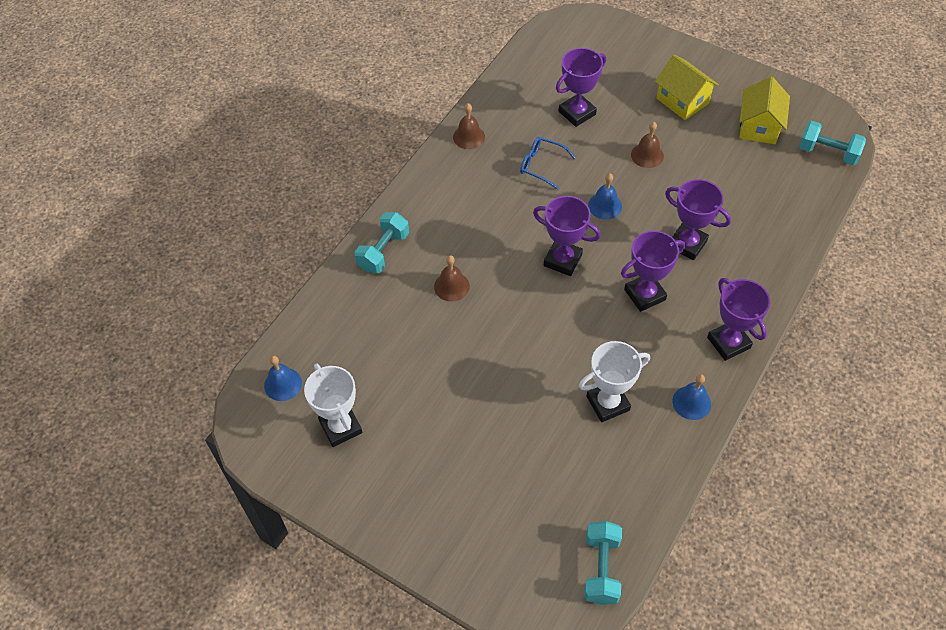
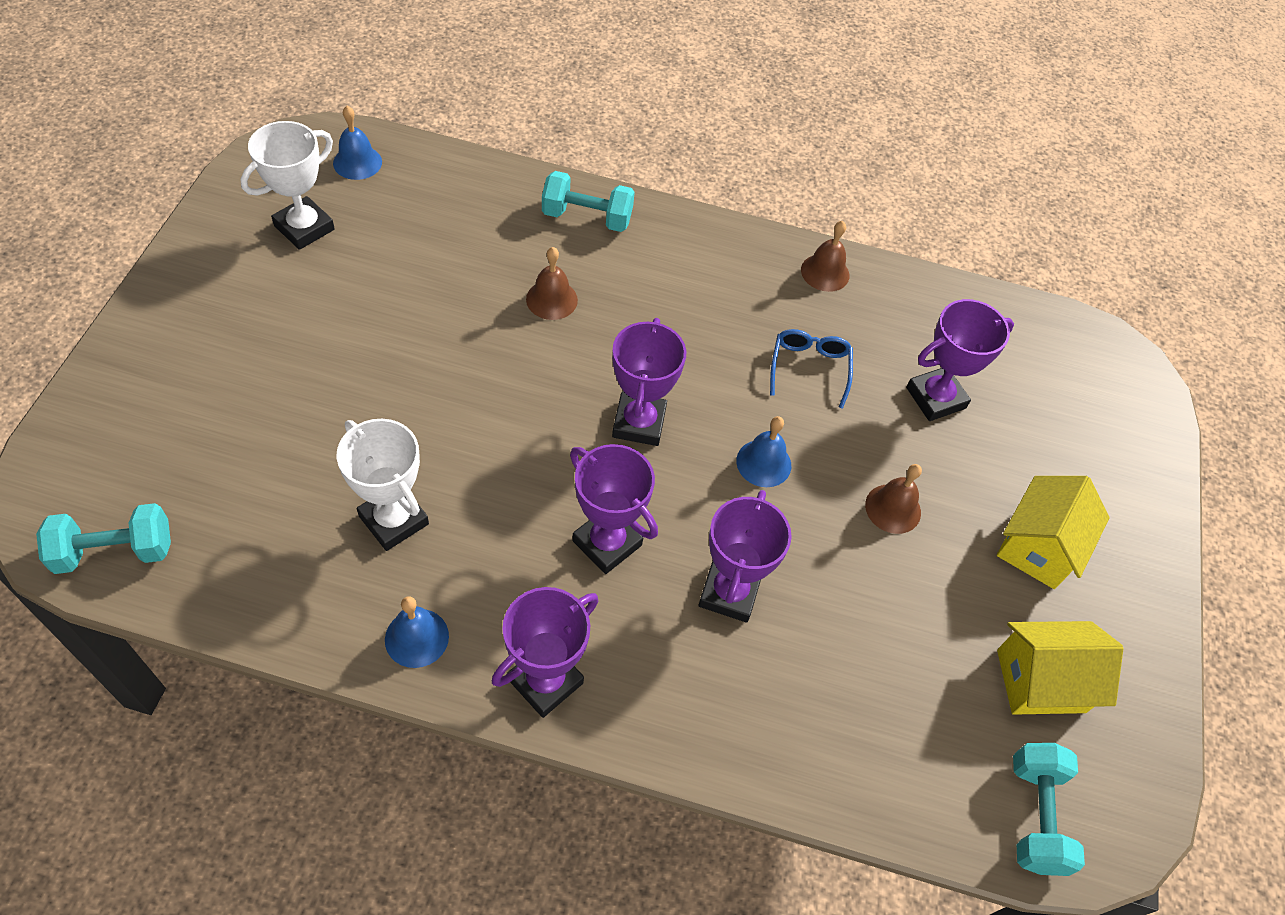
camera: 65 degrees right, 0 degrees up
purple trophy [556,48,606,127] -> purple trophy turned 60 degrees counterclockwise [906,299,1014,421]

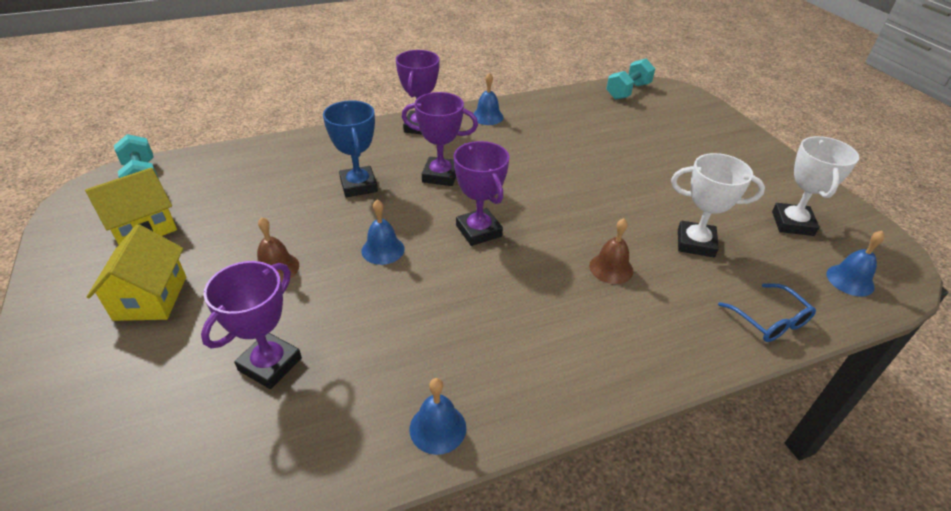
camera: 150 degrees right, 15 degrees down
white trophy [337,419,429,551] -> white trophy moved to [671,153,765,257]
turquoise dumbbell [542,171,635,232] -> none
purple trophy [698,490,792,622] -> blue trophy [323,100,378,197]
blue glasses [770,329,853,409] -> blue glasses moved to [718,283,816,342]
brown bell [801,221,849,292] -> blue bell [410,378,466,455]

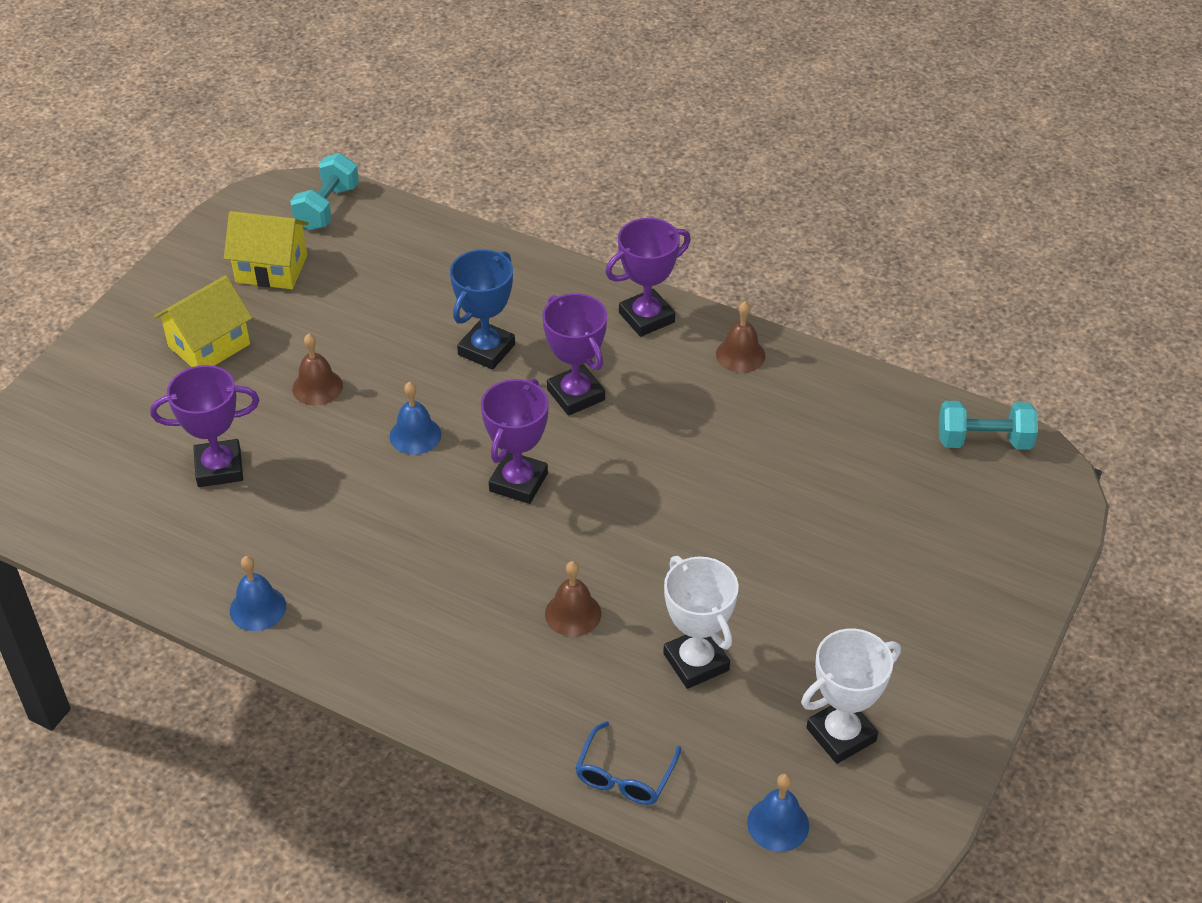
camera: 50 degrees right, 5 degrees up
blue bell [473,72,504,125] -> brown bell [716,301,765,373]

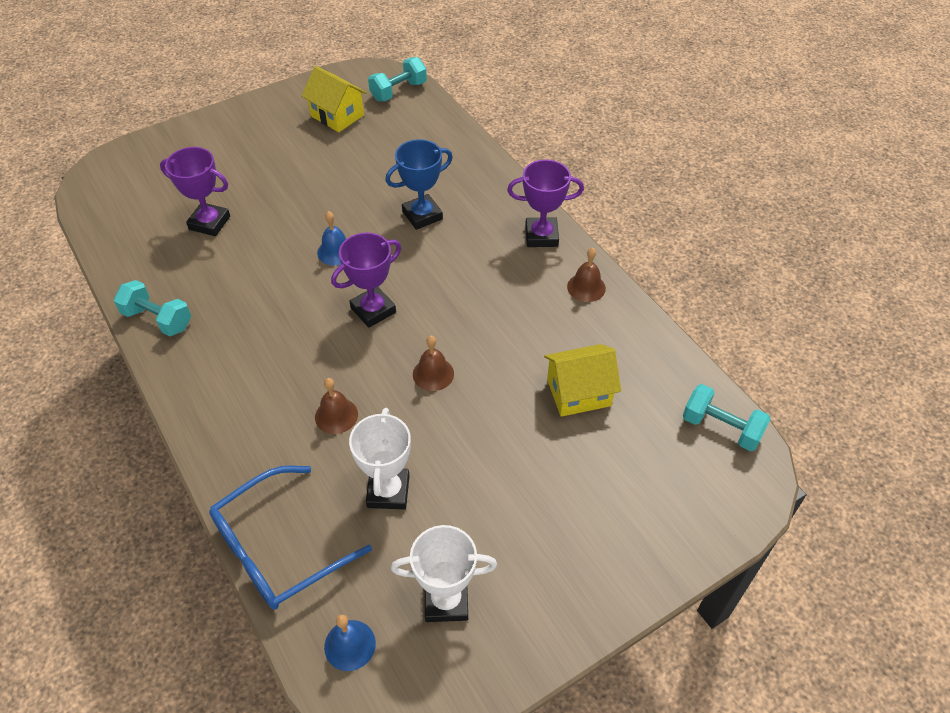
camera: 30 degrees right, 5 degrees up
yellow house [154,275,252,367] -> yellow house moved to [544,344,621,417]
blue bell [230,556,286,631] -> turquoise dumbbell [114,280,191,336]
brown bell [292,334,343,406] -> brown bell moved to [413,336,454,391]
purple trophy [542,293,607,416] -> none
blue glasses [575,721,681,805] -> blue glasses [209,466,372,610], size x1.84

